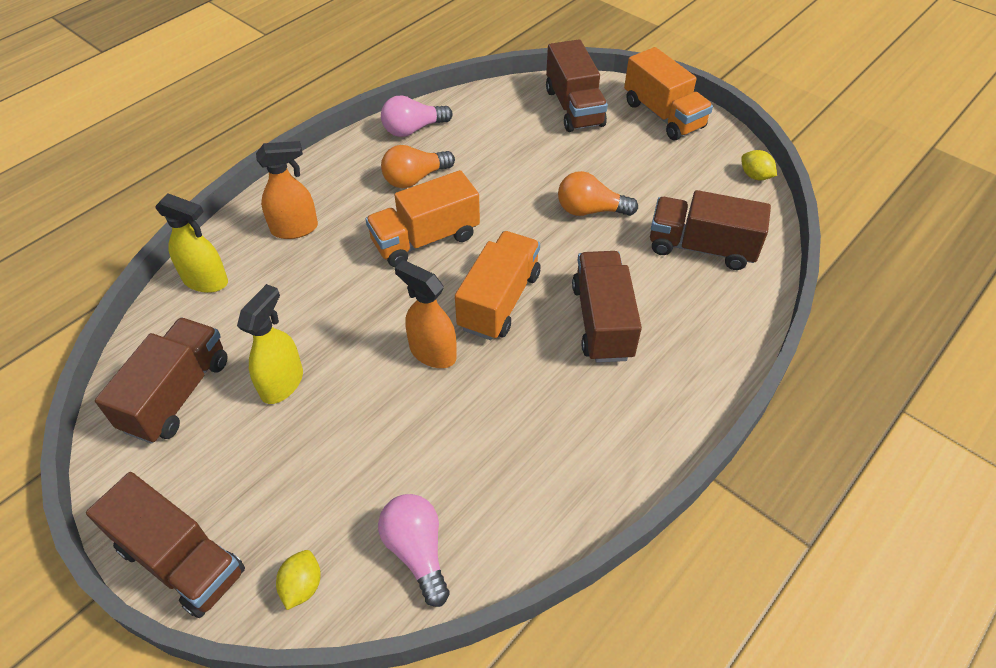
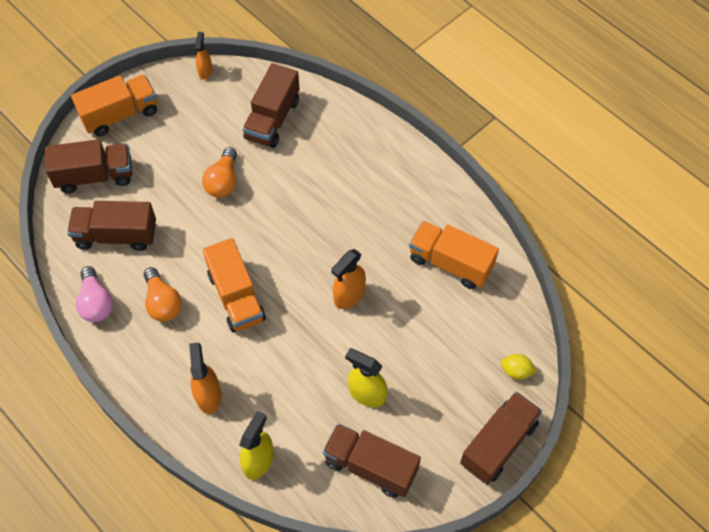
camera: 85 degrees left, 10 degrees up
pink light bulb [378,494,450,607] -> none
orange truck [455,231,541,340] -> orange truck moved to [409,221,499,289]
brown truck [572,251,642,363] -> brown truck moved to [67,201,156,251]
yellow lemon [741,150,777,180] -> orange spray bottle [196,32,212,80]

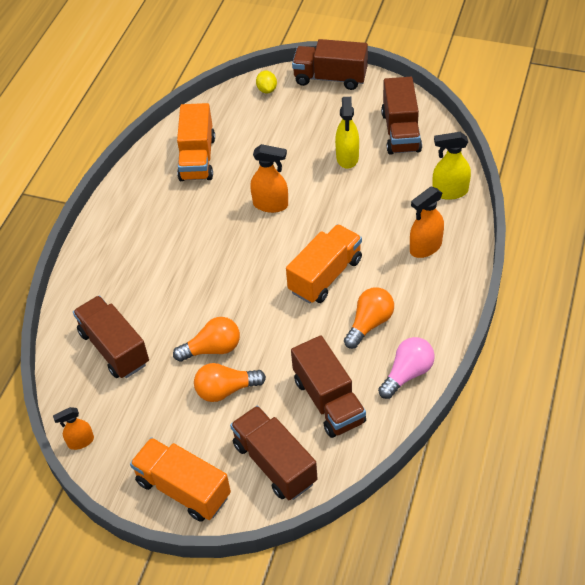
camera: 115 degrees left, 10 degrees down
brown truck [243,63,300,148] -> brown truck turned 120 degrees counterclockwise [73,296,149,378]
none -> orange light bulb [194,363,266,402]

